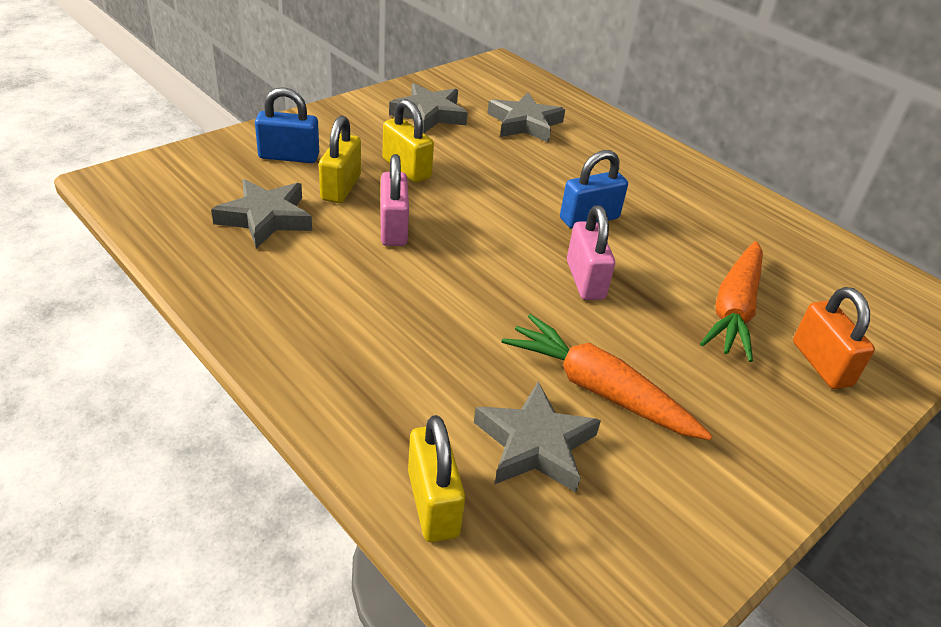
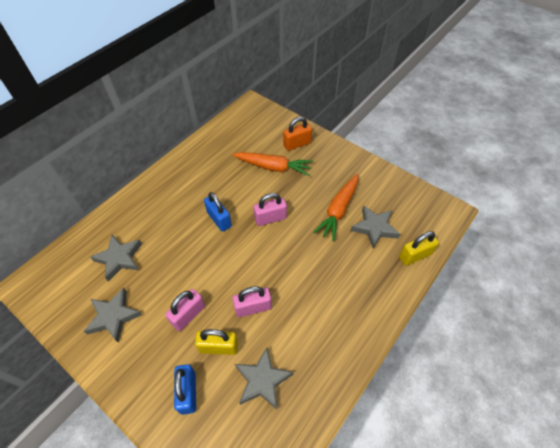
camera: 95 degrees left, 15 degrees up
yellow padlock [383,99,434,183] -> pink padlock [165,289,205,331]

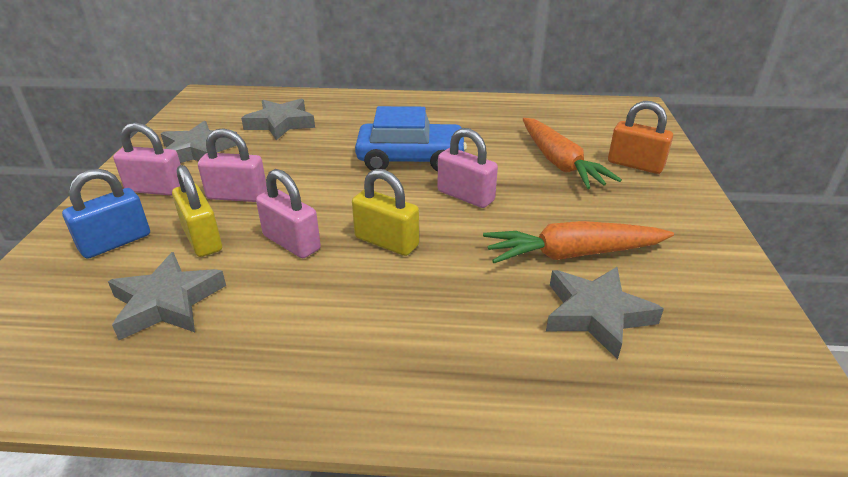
camera: 55 degrees right, 20 degrees down
blue padlock [204,192,232,232] -> blue car [355,106,467,172]
yellow padlock [399,231,439,266] -> yellow padlock moved to [352,169,419,256]
none -> pink padlock [113,123,181,196]

